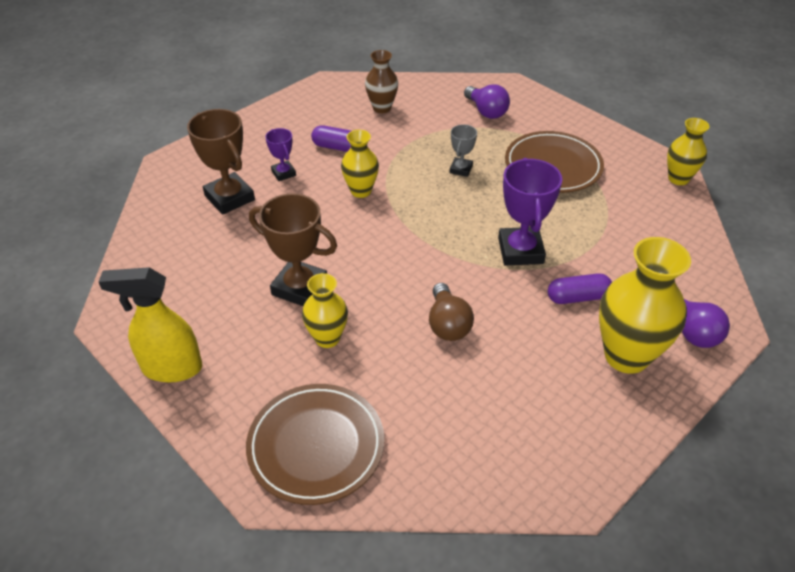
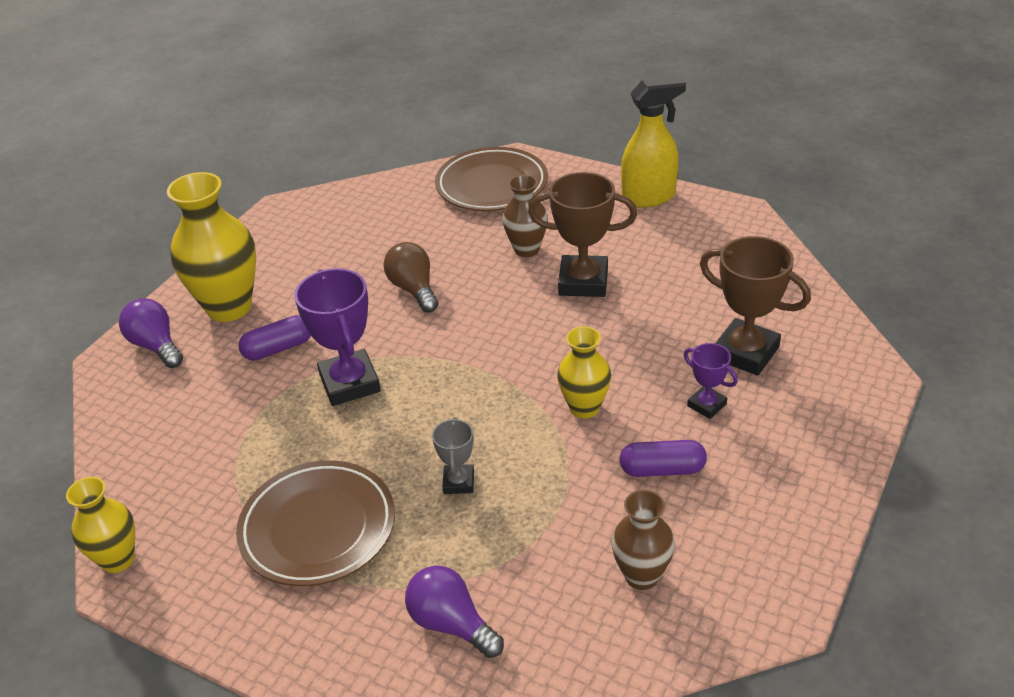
camera: 165 degrees right, 5 degrees down
yellow vase [302,273,348,348] -> brown vase [502,175,548,257]

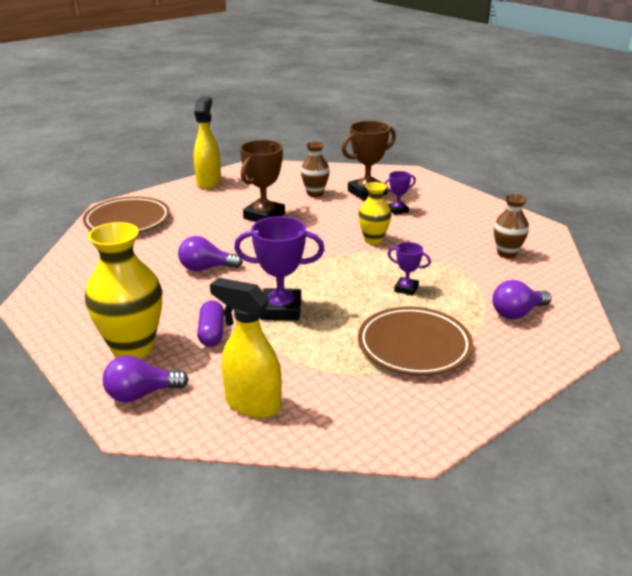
camera: 70 degrees left, 10 degrees down
yellow vase [66,477,135,573] -> none
brown light bulb [383,242,438,313] -> purple light bulb [178,236,243,271]
grey trophy [432,417,474,494] -> purple trophy [388,242,431,296]
brown vase [502,175,548,257] -> brown vase moved to [301,141,330,197]
purple capsule [619,440,707,477] -> none
none -> yellow spray bottle [210,278,282,418]

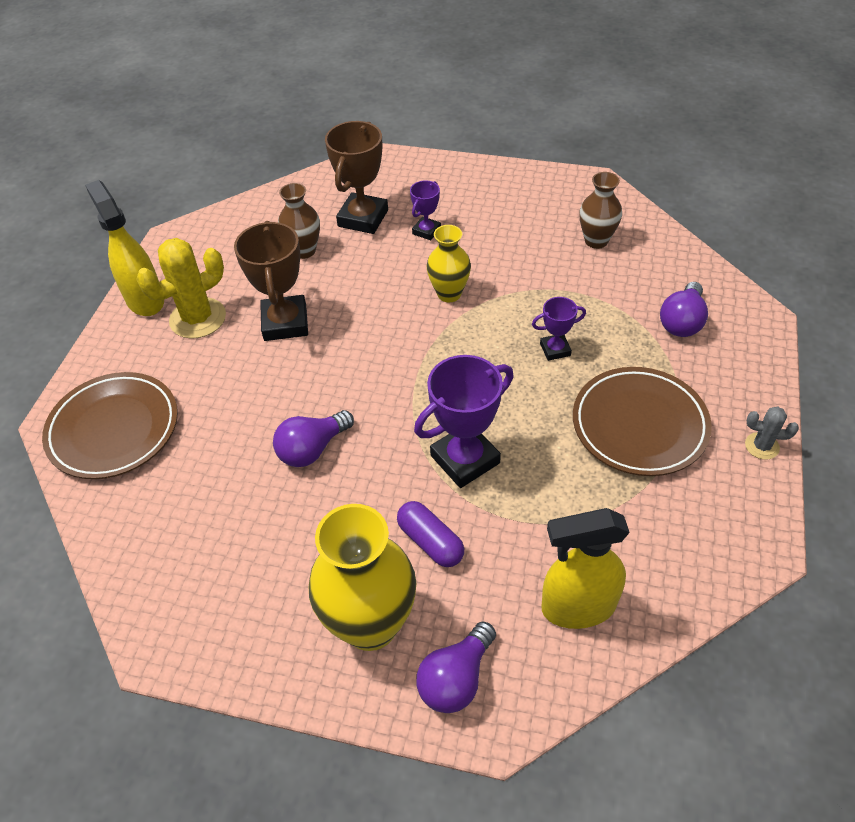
camera: 35 degrees left, 20 degrees up
none -> yellow cactus [136,238,226,339]
none -> grey cactus [745,406,799,460]

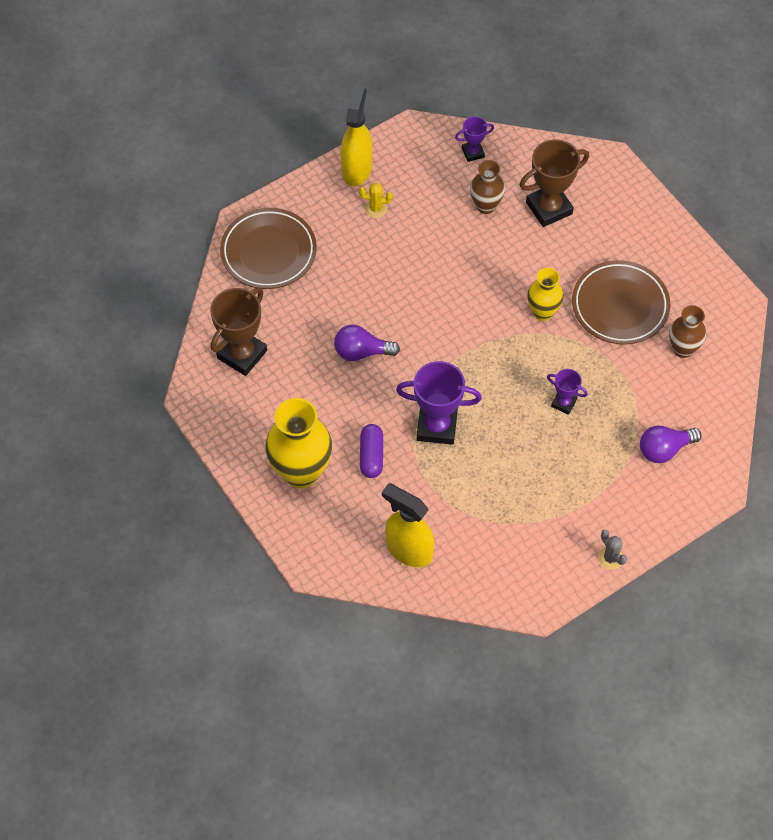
camera: 40 degrees right, 10 degrees up
yellow cactus [136,238,226,339] -> yellow cactus [359,183,393,218], size x0.51
brown trophy [234,221,308,341] -> brown trophy moved to [210,288,267,376]
purple trophy [410,180,441,240] -> purple trophy moved to [455,116,494,162]
purple light bulb [416,621,496,713] -> none
brown plate [573,367,712,476] -> brown plate moved to [572,260,670,345]

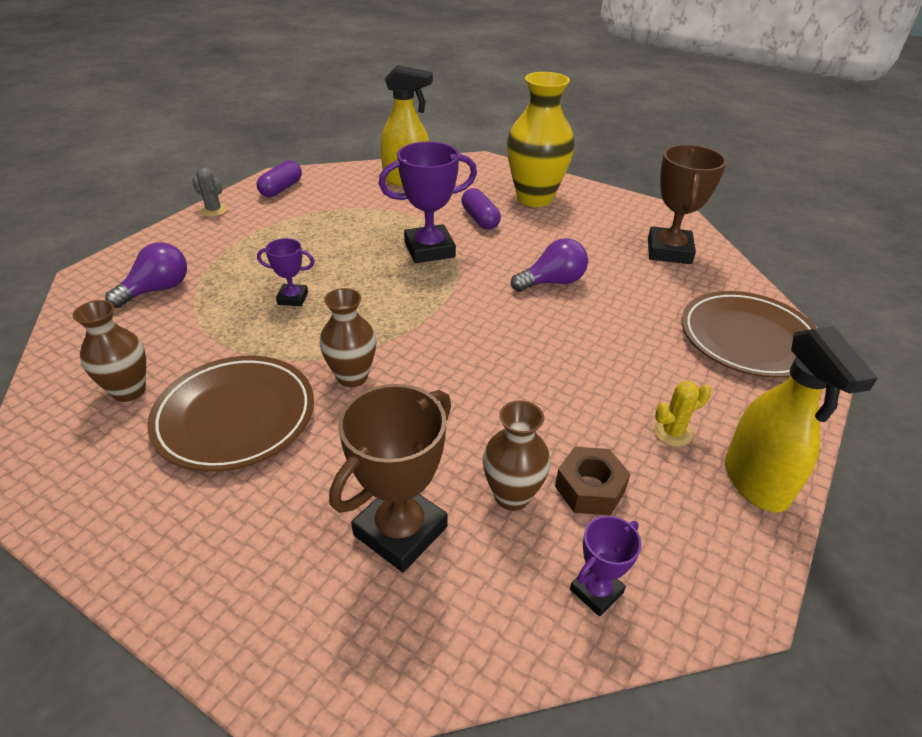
camera: 155 degrees right, 20 degrees down
yellow vase [527,268,564,321] -> brown vase [320,288,376,387]
none -> purple capsule [256,160,302,197]
none -> brown nut [555,447,631,516]

